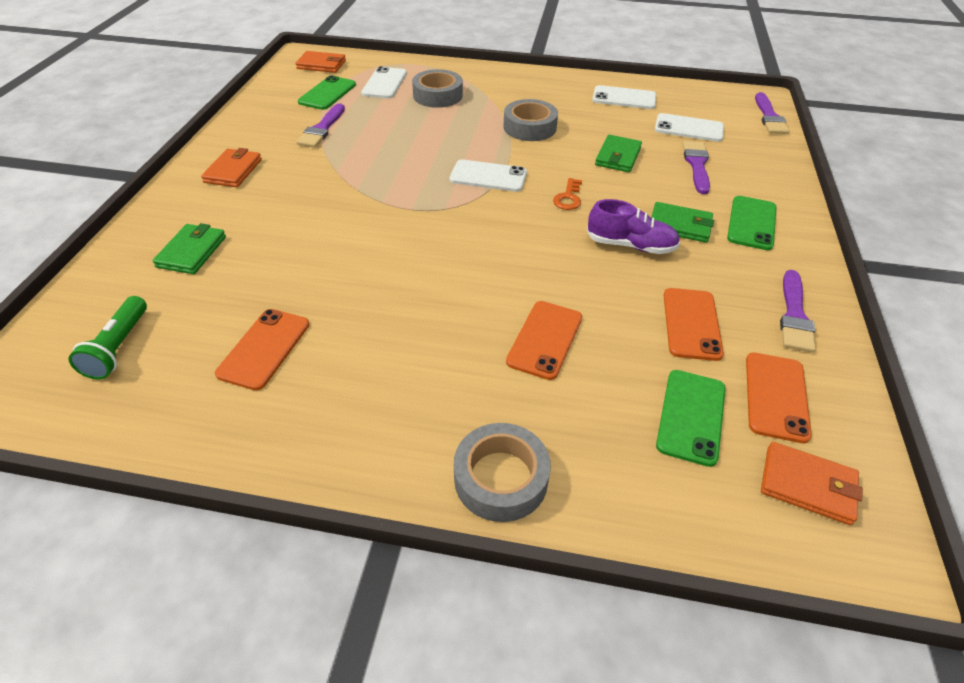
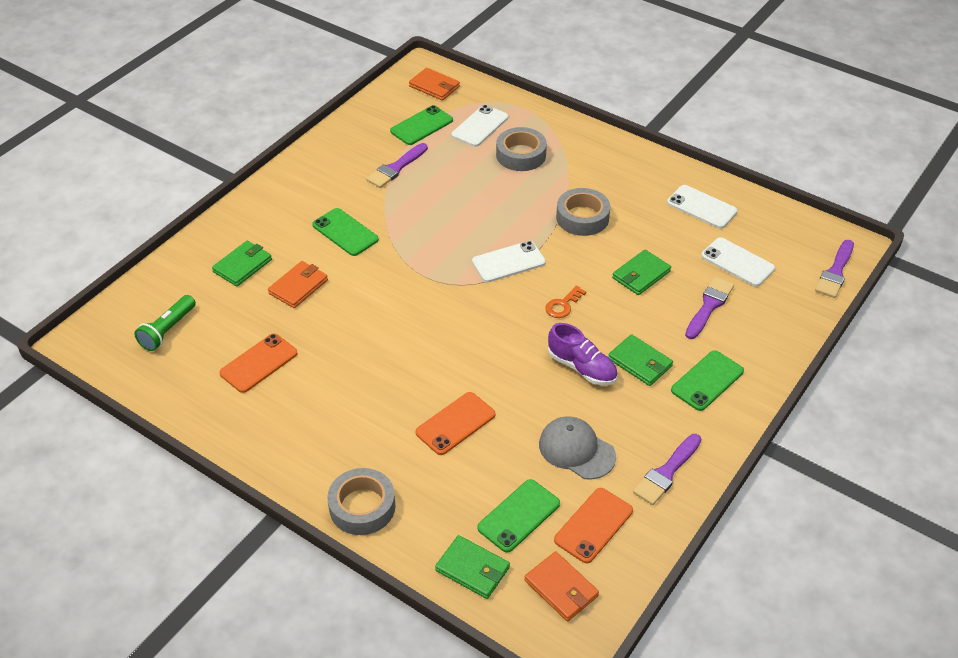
camera: 25 degrees right, 0 degrees up
orange wallet [201,148,262,187] -> orange wallet moved to [268,261,328,308]
white phone [450,159,527,192] -> white phone turned 60 degrees counterclockwise [472,241,546,282]
orange phone [664,288,724,361] -> grey cap [539,417,616,480]
none -> green phone [312,208,379,256]
none -> green wallet [435,535,510,599]

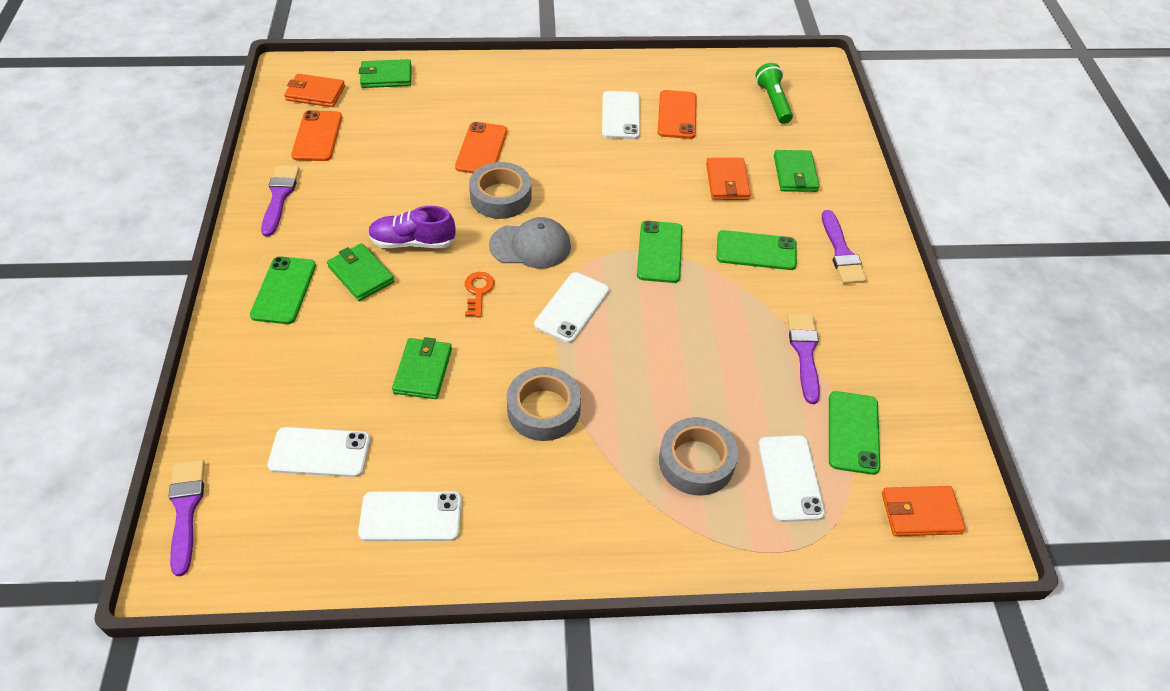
camera: 140 degrees right, 5 degrees up
grey tape [327,468,396,535] -> grey tape moved to [469,162,532,219]
green phone [477,479,560,553] -> green phone moved to [637,221,682,283]
grey cap [539,417,616,480] -> grey cap moved to [489,217,571,269]
green wallet [608,334,673,386] -> green wallet turned 45 degrees clockwise [327,243,394,301]
purple brush [685,277,734,339] -> purple brush moved to [822,210,867,284]
none -> white phone [602,91,640,139]

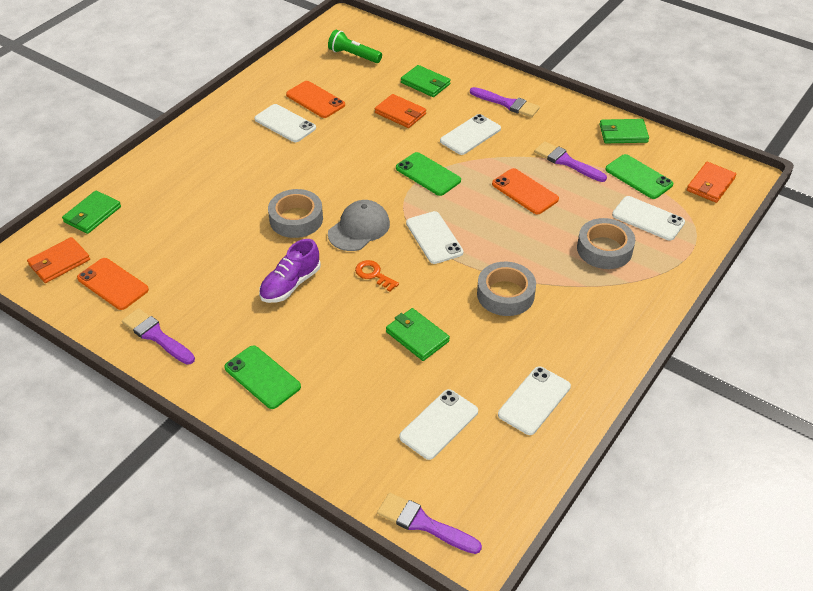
camera: 50 degrees left, 5 degrees down
green wallet [327,243,394,301] -> green wallet moved to [599,119,649,143]
orange phone [455,122,507,173] -> orange phone moved to [492,168,559,214]
green phone [716,230,797,270] -> white phone [440,114,501,155]

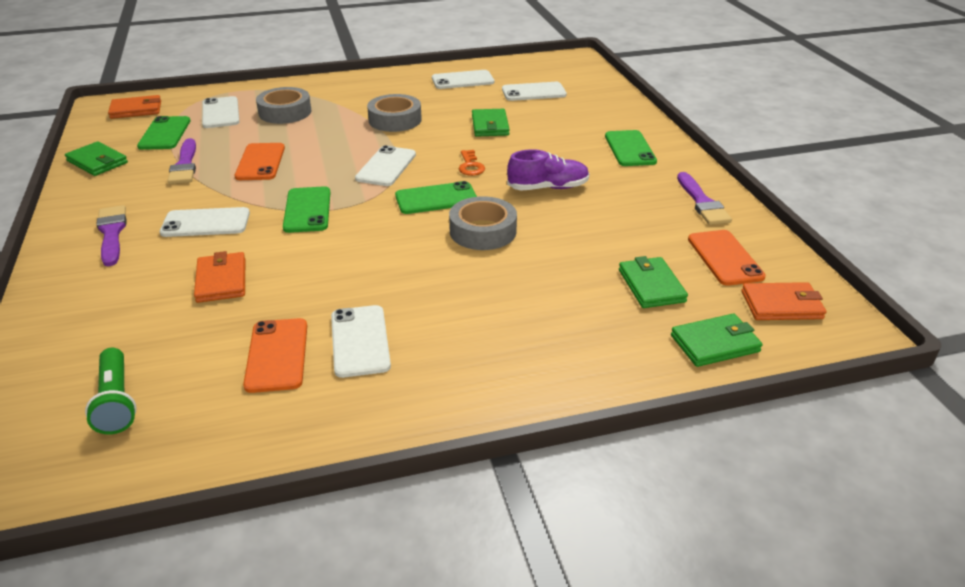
camera: 140 degrees left, 10 degrees down
grey cap [328,200,390,251] -> green phone [395,181,477,214]
purple brush [377,493,482,554] -> none
green wallet [401,65,451,97] -> green wallet moved to [619,256,688,308]

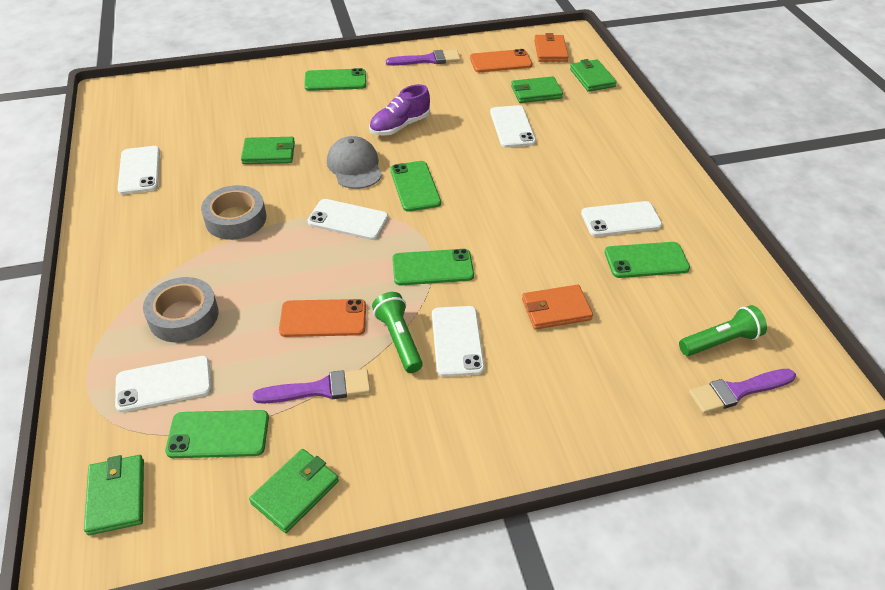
camera: 90 degrees left, 10 degrees up
purple brush [96,205,127,266] -> purple brush moved to [689,369,796,414]
orange wallet [108,95,161,119] -> green wallet [84,455,144,535]
orange phone [243,318,307,393] -> green phone [605,242,690,278]
grey tape [449,196,517,250] -> none
orange key [459,150,485,176] -> grey cap [327,136,382,189]
white phone [502,82,567,101] -> white phone moved to [490,105,536,148]
purple shoe [507,149,590,190] -> purple shoe turned 120 degrees counterclockwise [369,84,430,136]
none -> green flashlight [372,292,423,373]

